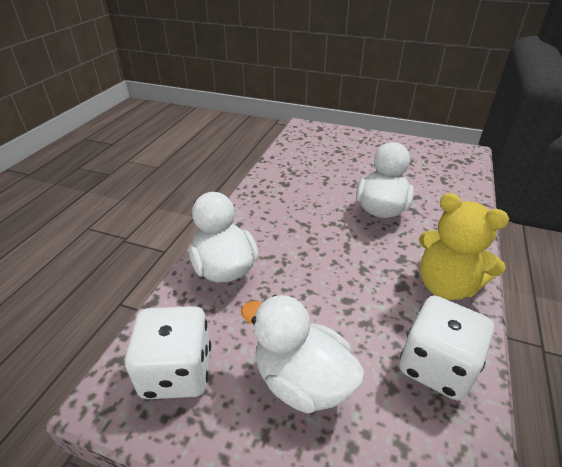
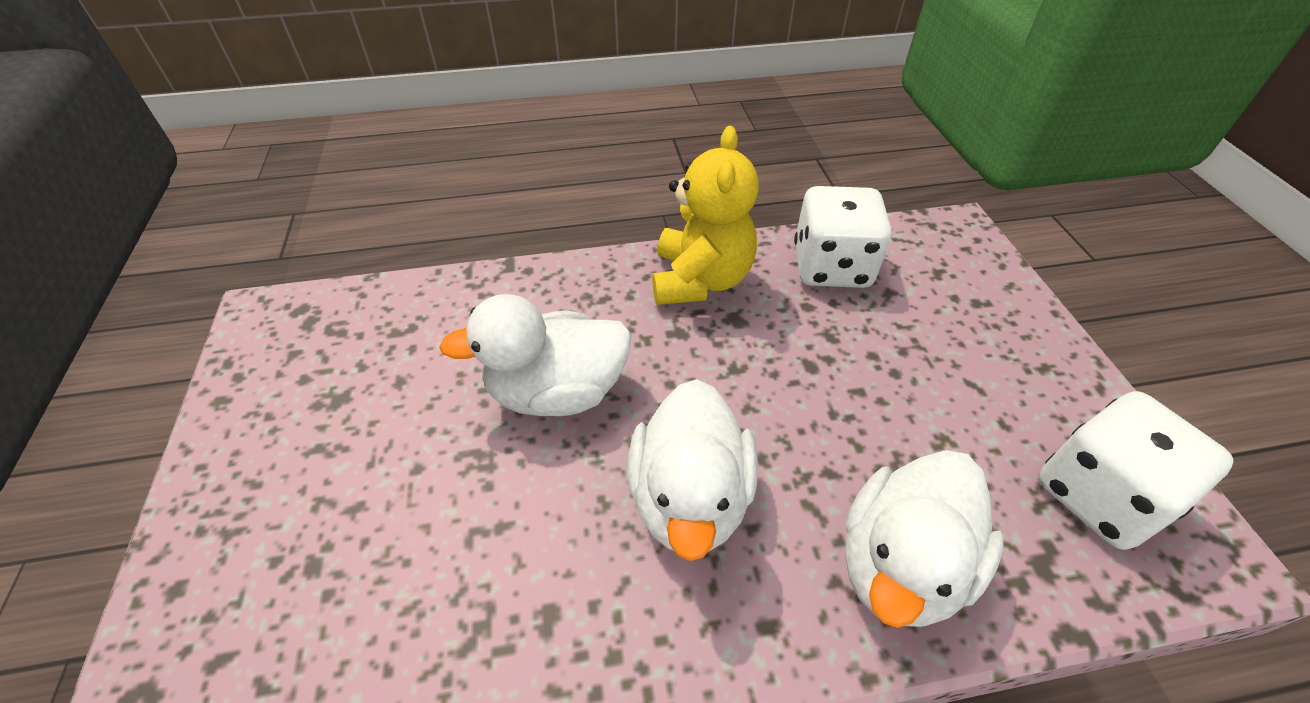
camera: 120 degrees left, 10 degrees up
white duck [241,295,365,414] -> white duck moved to [627,379,758,561]

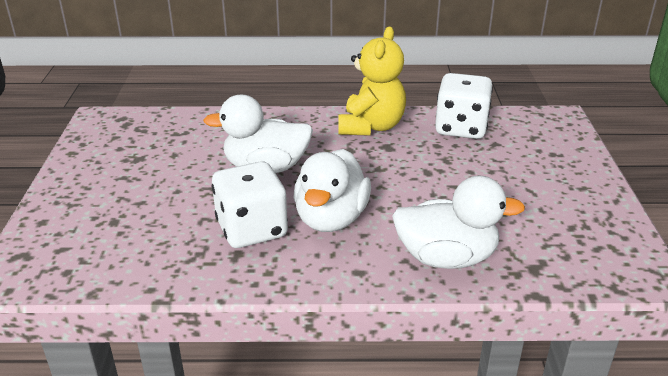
camera: 10 degrees right, 15 degrees down
white duck [845,450,1004,628] -> white duck turned 135 degrees counterclockwise [392,176,525,269]
white dice [1039,391,1234,550] -> white dice moved to [212,161,288,248]

